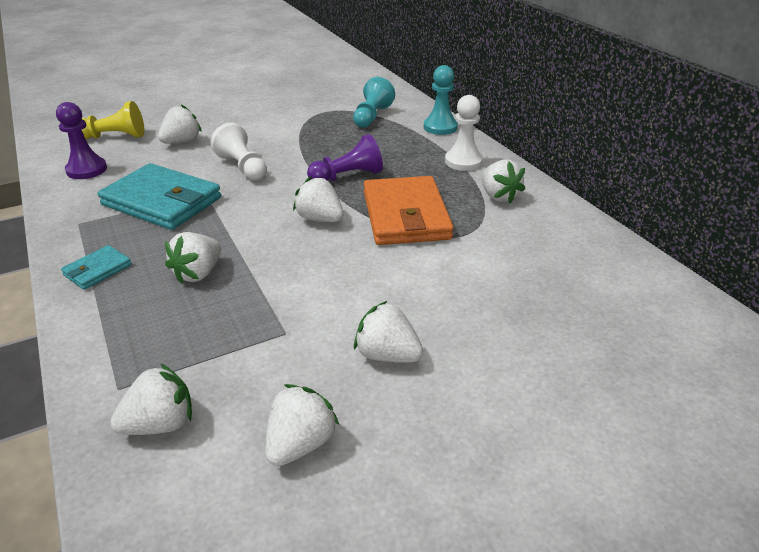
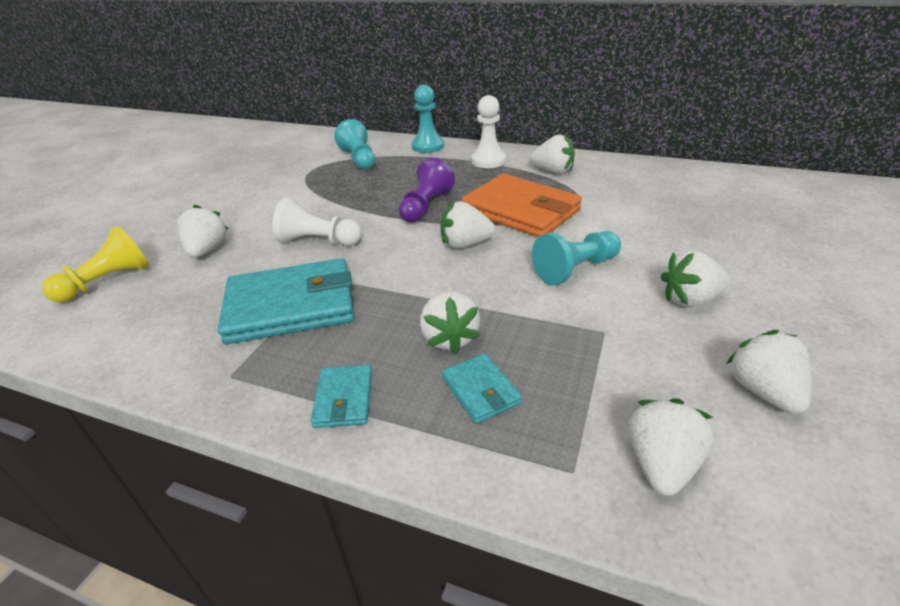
camera: 40 degrees left, 0 degrees up
purple pawn [56,102,107,179] -> none
none -> turquoise wallet [442,353,522,424]
none -> turquoise pawn [532,231,621,285]

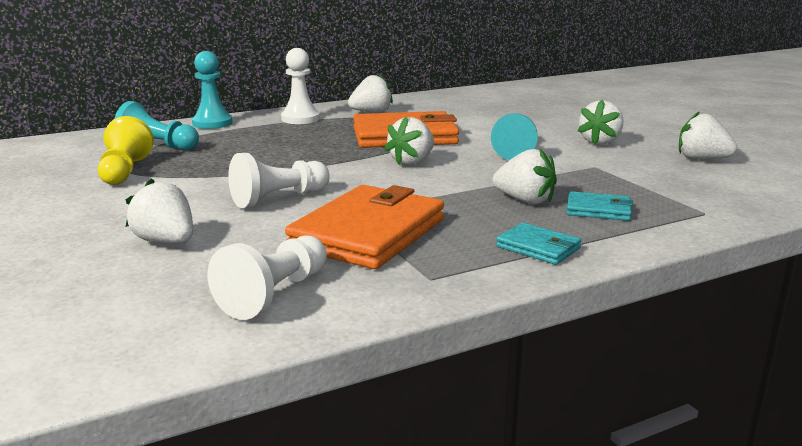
camera: 50 degrees left, 15 degrees down
yellow pawn [42,226,149,302] -> yellow pawn moved to [98,116,154,185]
turquoise wallet [218,258,354,344] -> orange wallet [285,185,444,269]
purple pawn [398,158,455,223] -> none
white strawberry [628,398,714,496] -> none
none -> white pawn [208,236,327,320]

